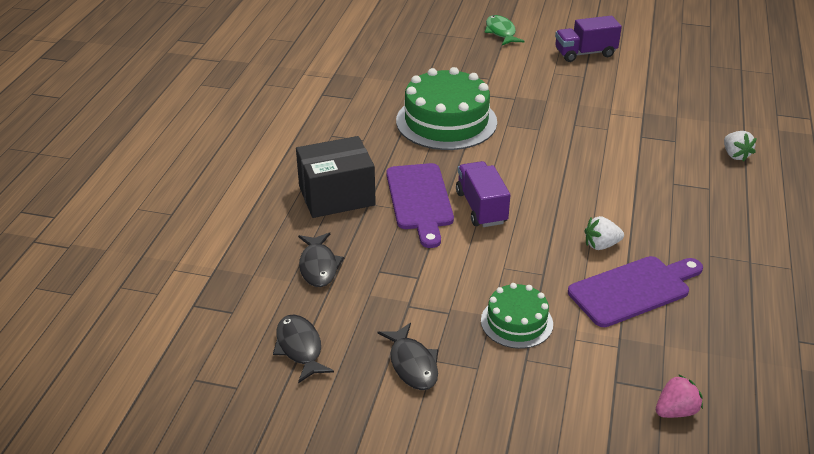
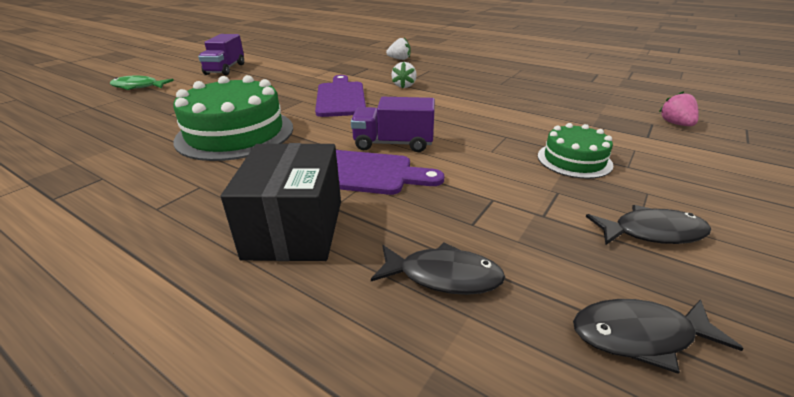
camera: 70 degrees left, 5 degrees down
purple cutting board [568,256,703,327] -> purple cutting board moved to [315,75,366,117]
white strawberry [585,216,624,250] -> white strawberry moved to [391,62,417,88]

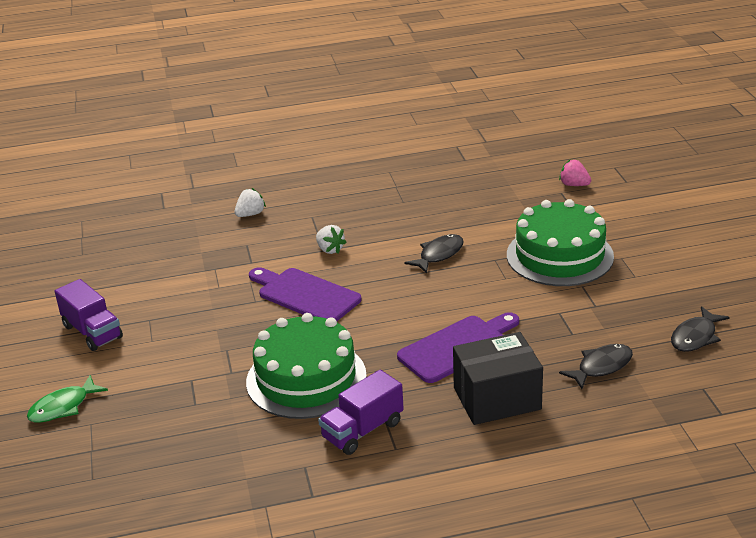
camera: 45 degrees left, 0 degrees up
black box [221,143,341,261] -> black box turned 60 degrees counterclockwise [453,332,543,425]
purple truck [351,97,435,152] -> purple truck moved to [318,370,404,455]
green cake [538,123,613,179] -> green cake [507,199,614,286], size x1.82
black fish [586,205,711,245] -> black fish moved to [404,234,464,274]

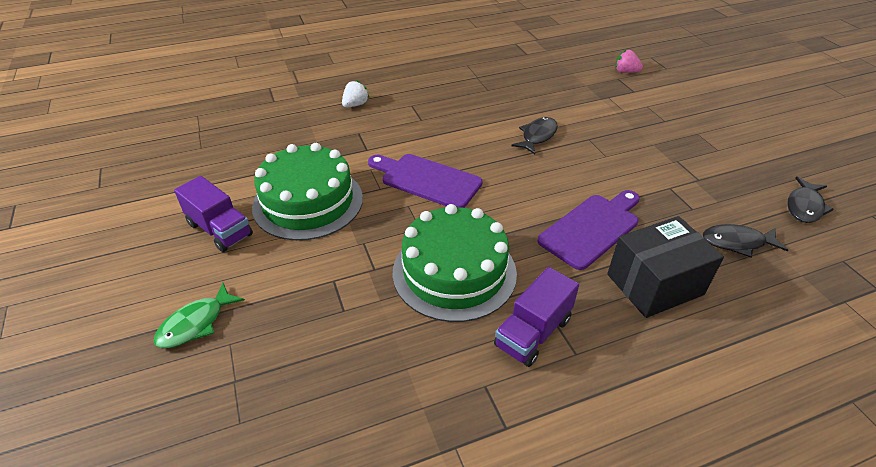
camera: 10 degrees left, 10 degrees up
white strawberry [316,225,347,254] -> none
green cake [507,199,614,286] -> green cake moved to [252,143,363,241]
black fish [559,344,633,389] -> black fish turned 135 degrees counterclockwise [703,224,788,258]

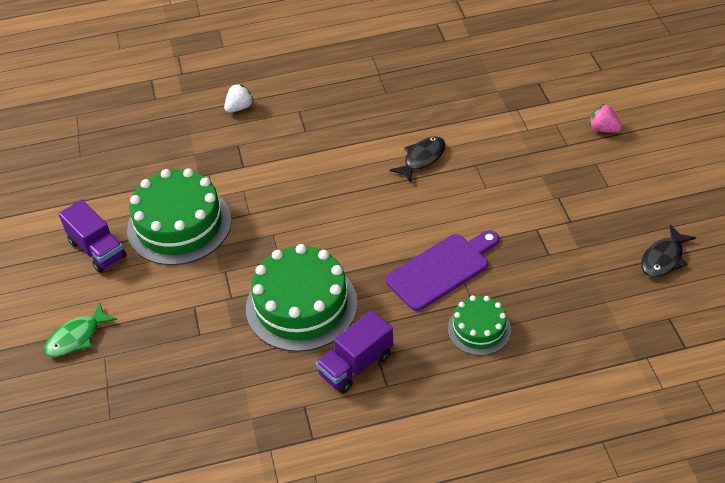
camera: 10 degrees right, 5 degrees up
purple cutting board [368,154,483,208] -> none
black box [607,216,724,318] -> green cake [448,296,511,356]
pink strawberry [615,49,643,73] -> pink strawberry moved to [589,104,622,133]
black fish [703,224,788,258] -> none

